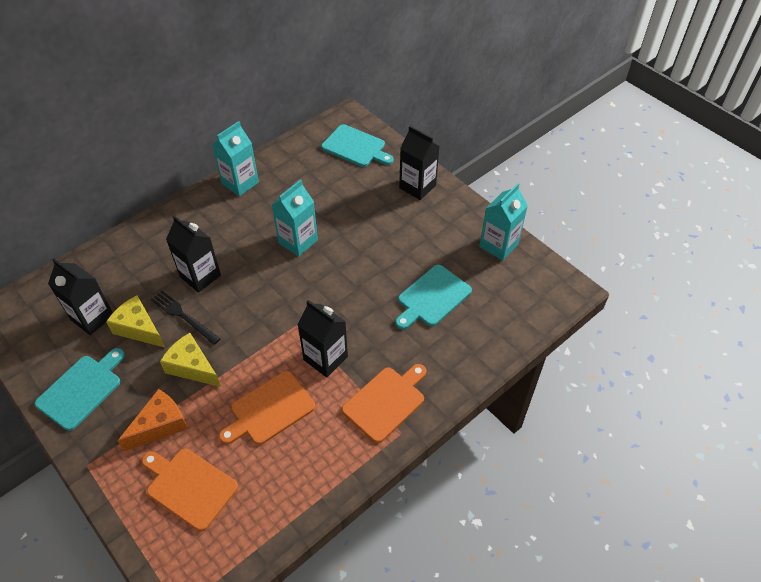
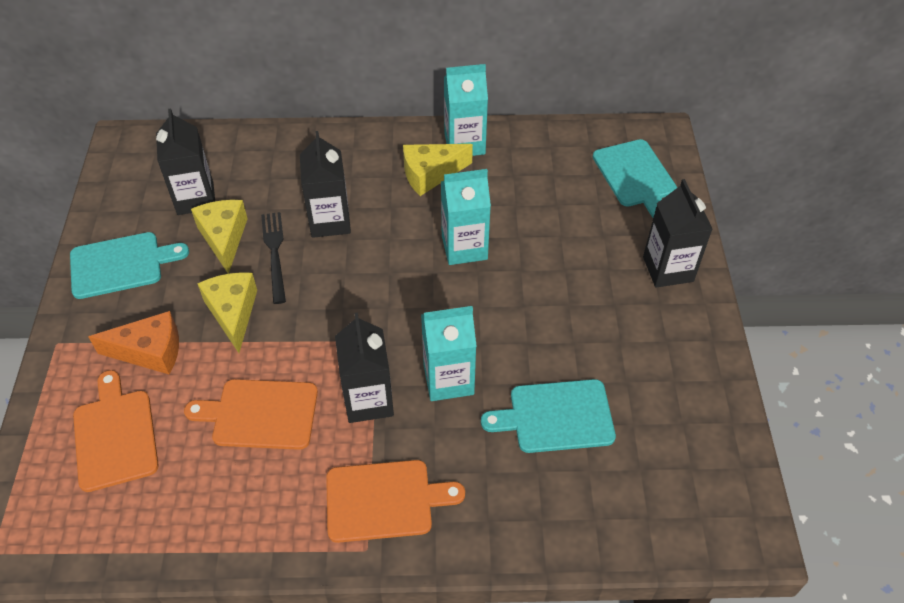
camera: 40 degrees right, 0 degrees up
turquoise carton [480,183,528,261] -> turquoise carton moved to [421,306,477,401]
none -> yellow cheese [403,144,473,196]

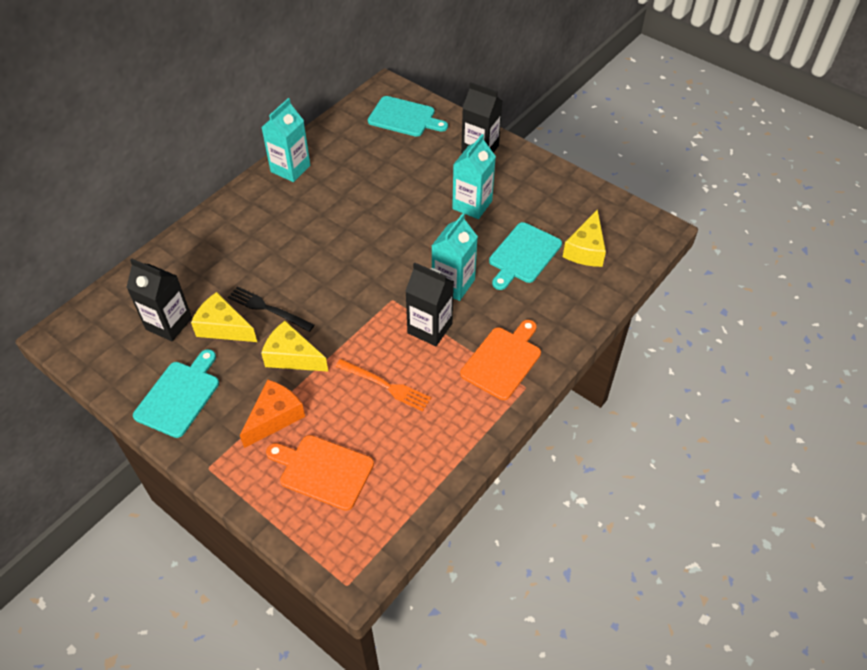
camera: 50 degrees left, 0 degrees up
orange cutting board [184,379,318,450] -> orange fork [336,359,431,411]
black carton [300,131,351,238] -> none
yellow cheese [403,144,473,196] -> yellow cheese moved to [563,209,606,267]
turquoise carton [441,169,491,265] -> turquoise carton moved to [452,134,496,219]

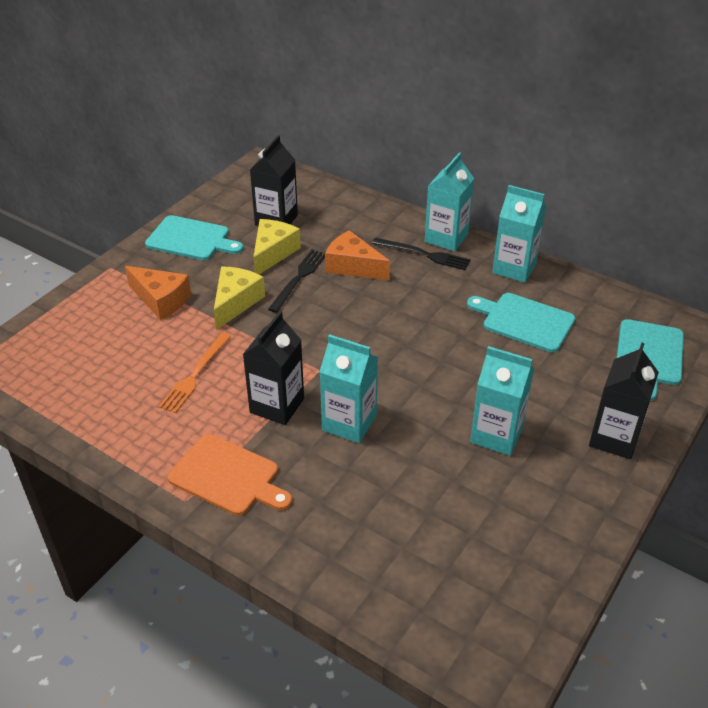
camera: 85 degrees right, 10 degrees down
orange cutting board [266,435,374,511] -> none
turquoise cutting board [489,222,562,290] -> turquoise cutting board moved to [467,293,575,352]
yellow cheese [563,209,606,267] -> none
none -> orange cheese [325,230,390,280]
none -> black fork [372,238,471,270]
none -> turquoise carton [425,152,474,251]

